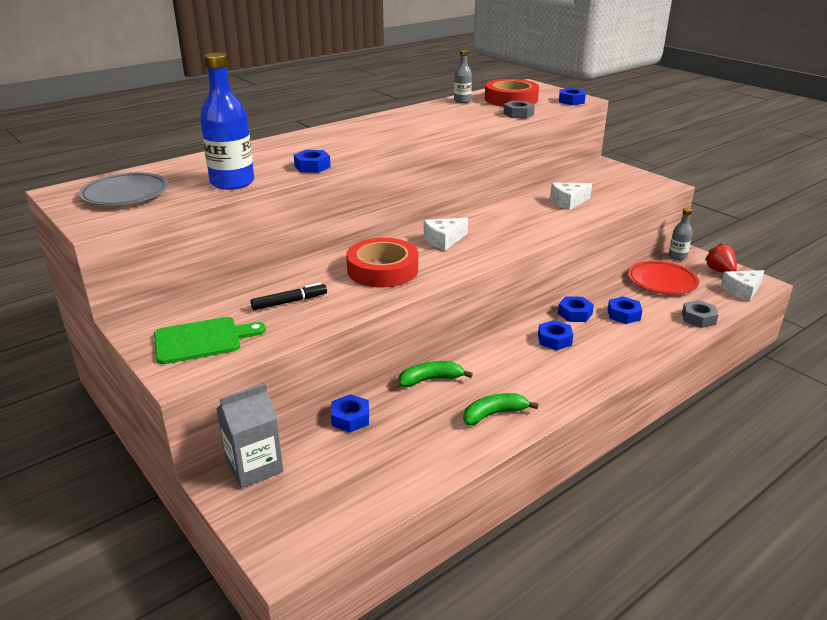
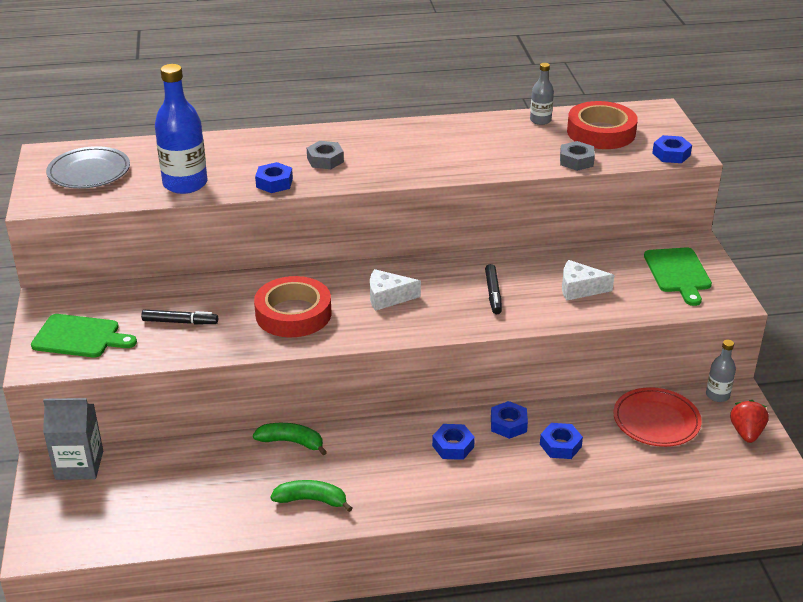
camera: 30 degrees right, 5 degrees up
blue nut [331,394,369,433] -> none
grey nut [682,300,718,328] -> grey nut moved to [307,141,344,169]
white cheese [721,270,764,302] -> none
none -> black marker [485,264,502,314]
none -> green cutting board [644,247,712,306]

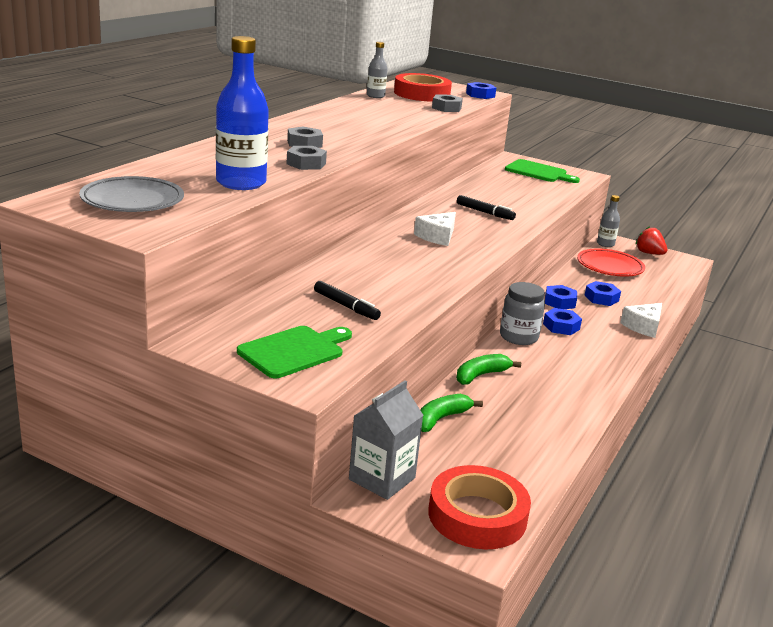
camera: 55 degrees left, 10 degrees down
black marker [141,310,218,325] -> black marker turned 90 degrees clockwise [314,281,381,320]
red tape [254,276,331,337] -> red tape moved to [428,465,531,549]
blue nut [255,162,293,193] -> grey nut [286,146,327,170]
green banana [271,480,352,512] -> green banana moved to [420,394,483,432]
white cheese [562,260,615,301] -> white cheese moved to [620,303,662,338]
none -> grey jar [500,282,545,345]

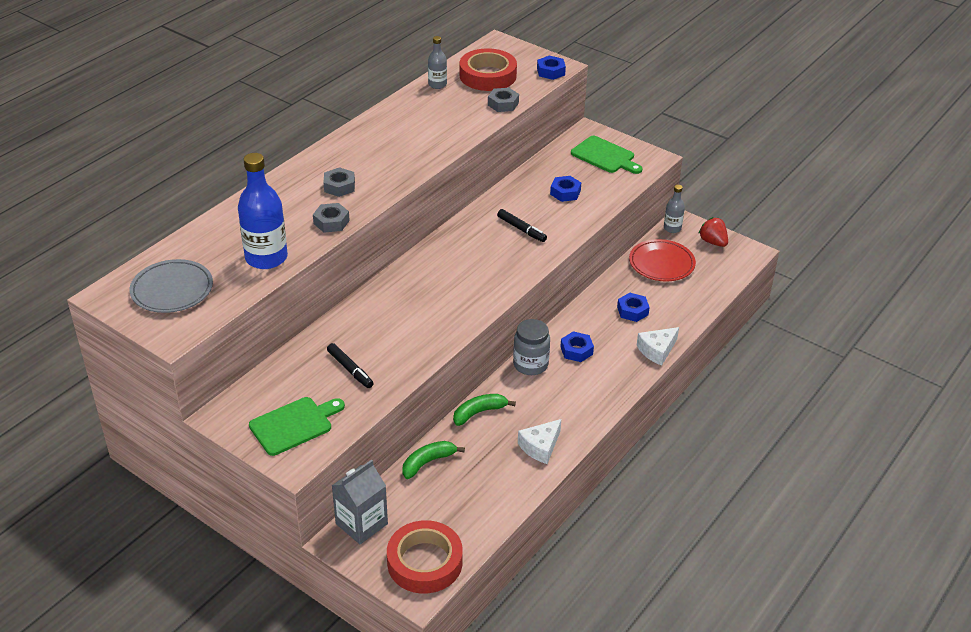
camera: 10 degrees right, 15 degrees up
white cheese [414,212,456,246] -> white cheese moved to [518,419,561,464]
blue nut [545,285,577,309] -> blue nut moved to [550,176,581,202]

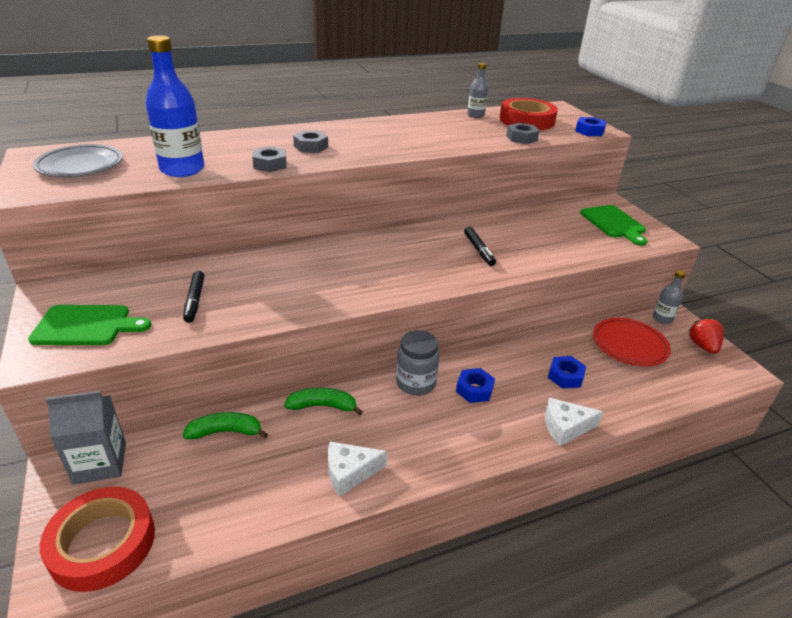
camera: 30 degrees right, 5 degrees down
blue nut [550,176,581,202] -> none

